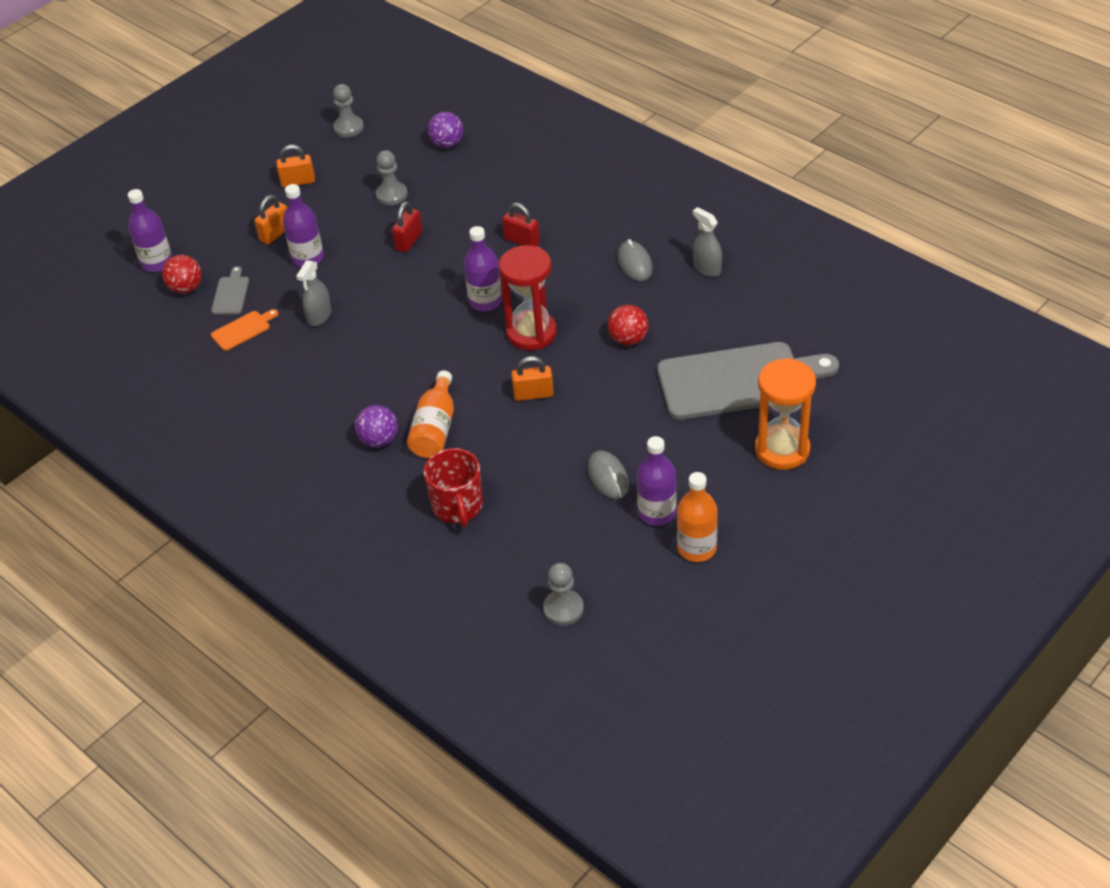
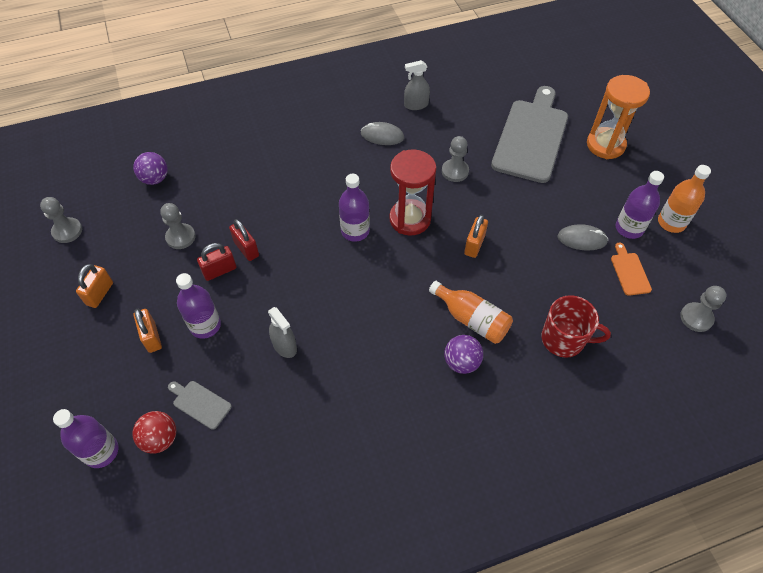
camera: 65 degrees left, 10 degrees up
orange cutting board [211,309,279,351] -> orange cutting board moved to [611,243,652,296]
red padlock [502,203,540,246] -> red padlock moved to [197,243,236,281]
red ball [608,305,649,346] -> grey pawn [442,136,469,182]

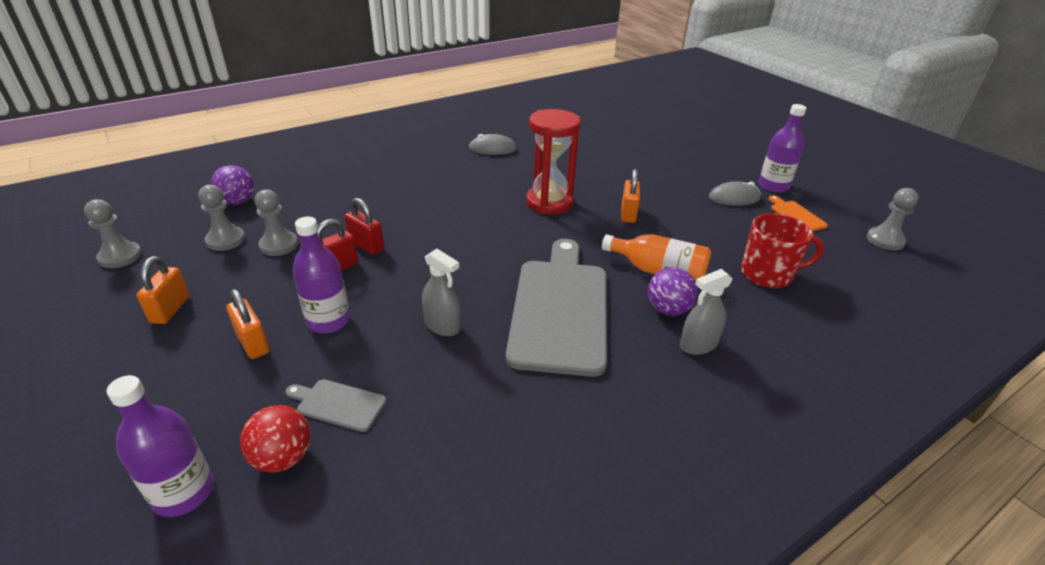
camera: 15 degrees left, 20 degrees down
purple bottle [339,174,370,242] -> none
grey spray bottle [404,60,430,110] -> grey spray bottle moved to [680,269,733,355]
grey pawn [442,136,469,182] -> grey pawn moved to [198,185,245,251]
grey cutting board [491,86,568,183] -> grey cutting board moved to [506,239,607,377]
orange hourglass [587,75,650,159] -> none
orange bottle [658,165,711,233] -> none

